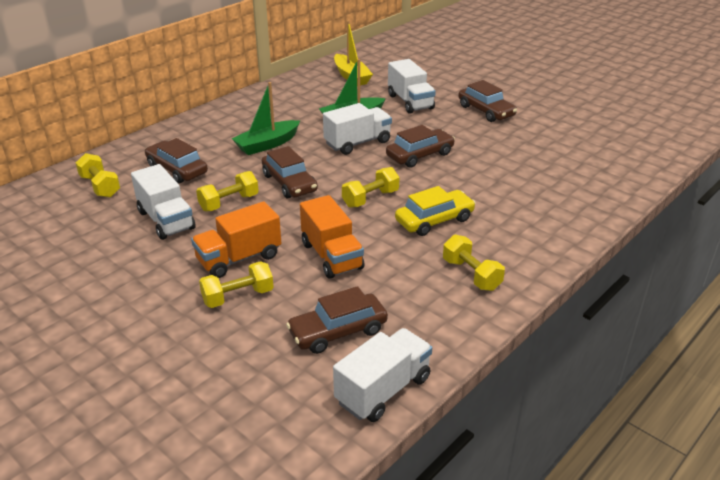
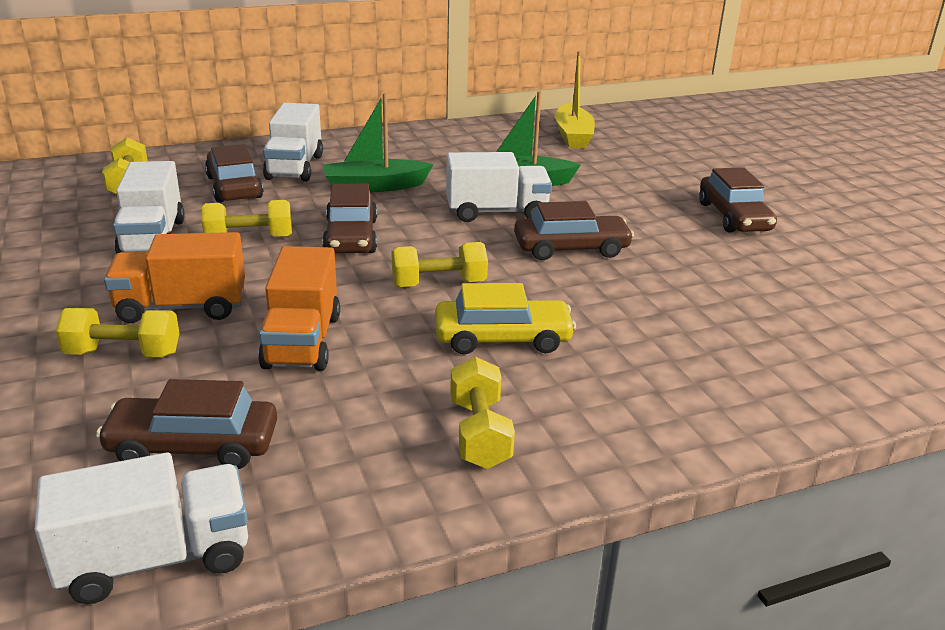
camera: 25 degrees right, 5 degrees down
white truck [388,59,436,114] -> white truck moved to [263,103,323,182]

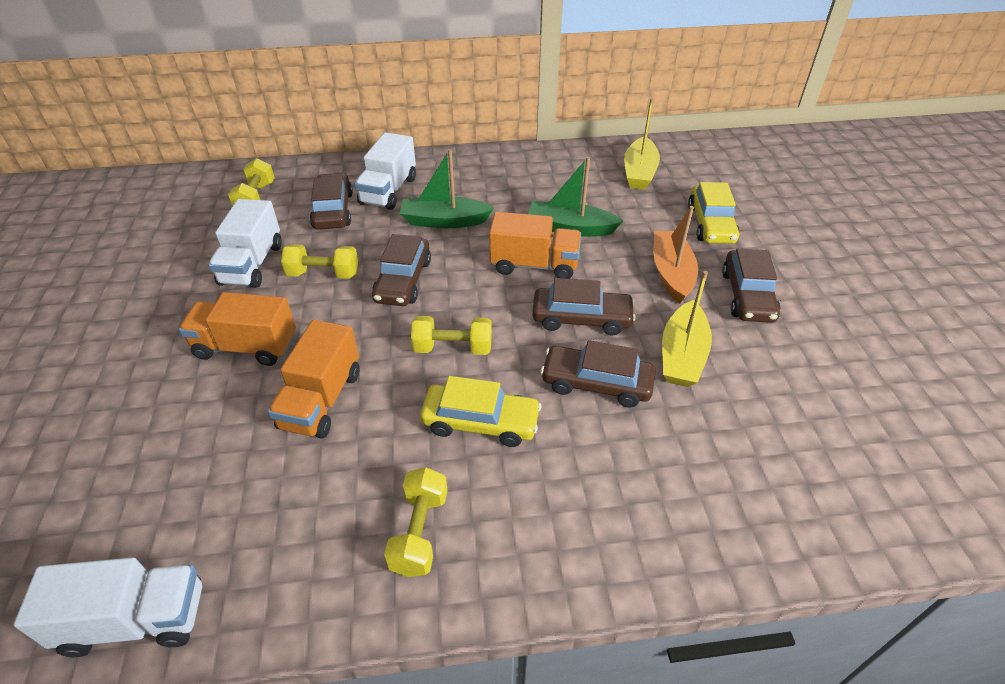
camera: 15 degrees right, 15 degrees up
yellow dumbbell [56,308,179,357] -> none
brown car [96,379,277,469] -> brown car moved to [541,340,656,408]
white truck [446,152,552,222] -> orange truck [489,212,581,279]
none -> orange boat [654,206,698,304]
none -> yellow boat [662,271,712,387]
none -> yellow car [688,182,740,244]

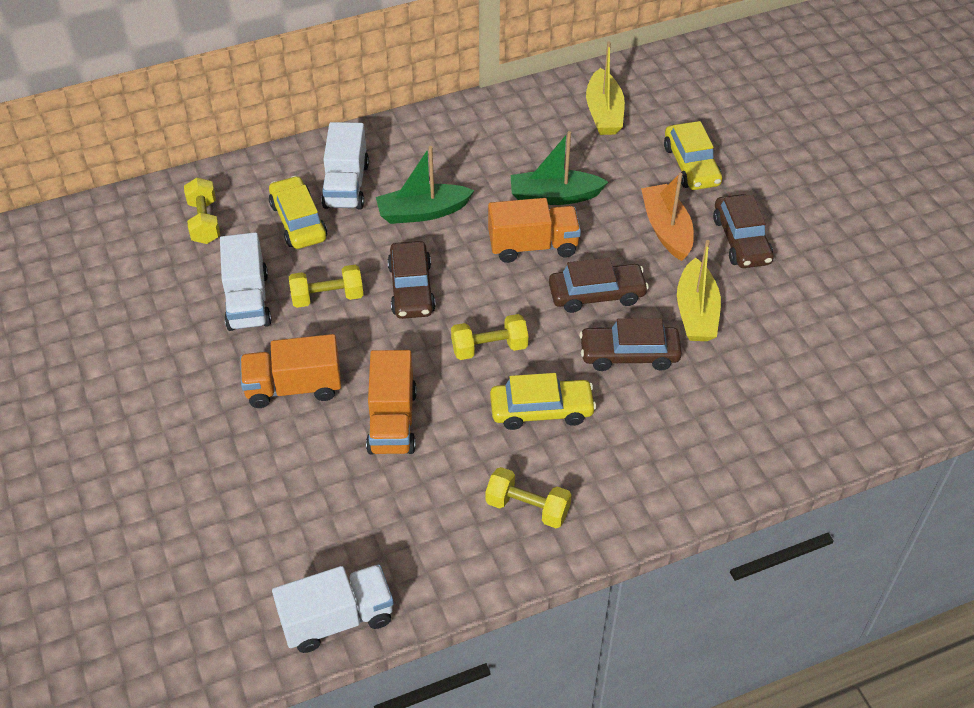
camera: 15 degrees left, 5 degrees up
brown car [310,173,353,230] -> yellow car [269,176,327,249]
yellow dumbbell [384,467,448,577] -> yellow dumbbell turned 60 degrees counterclockwise [486,467,572,528]

